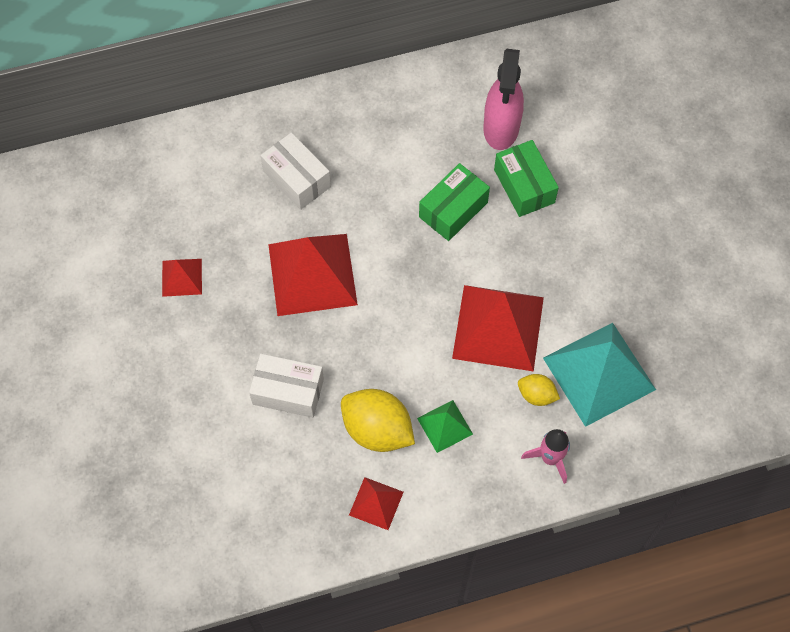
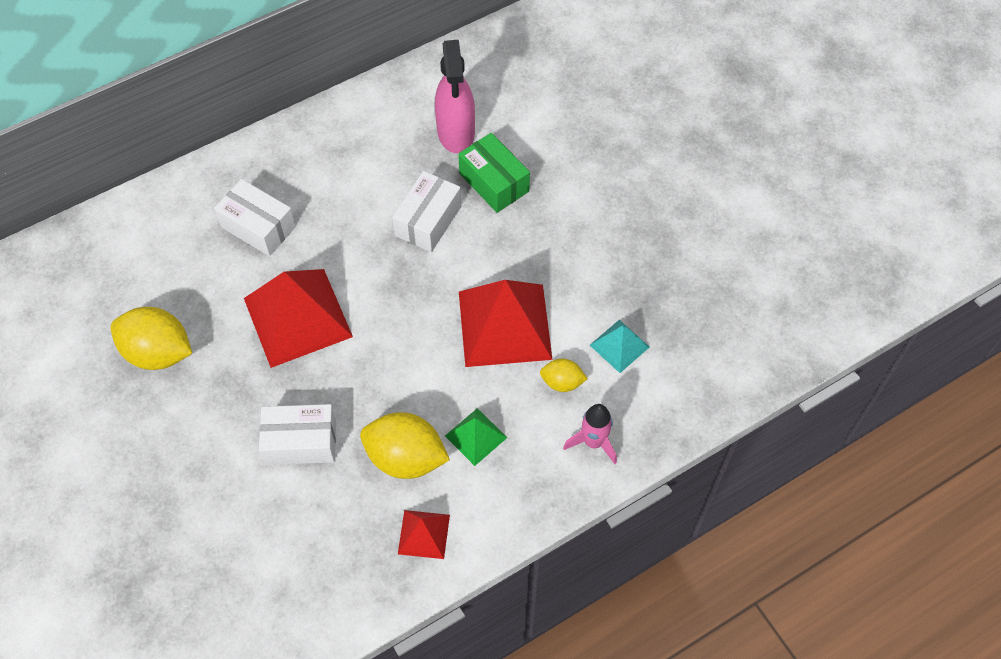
camera: 15 degrees left, 5 degrees down
red pyramid [162,259,202,297] -> yellow lemon [110,307,192,370]
green box [419,163,490,241] -> white box [392,171,462,252]
turquoise pyramid [543,323,656,427] -> turquoise pyramid [590,320,650,373], size x0.49

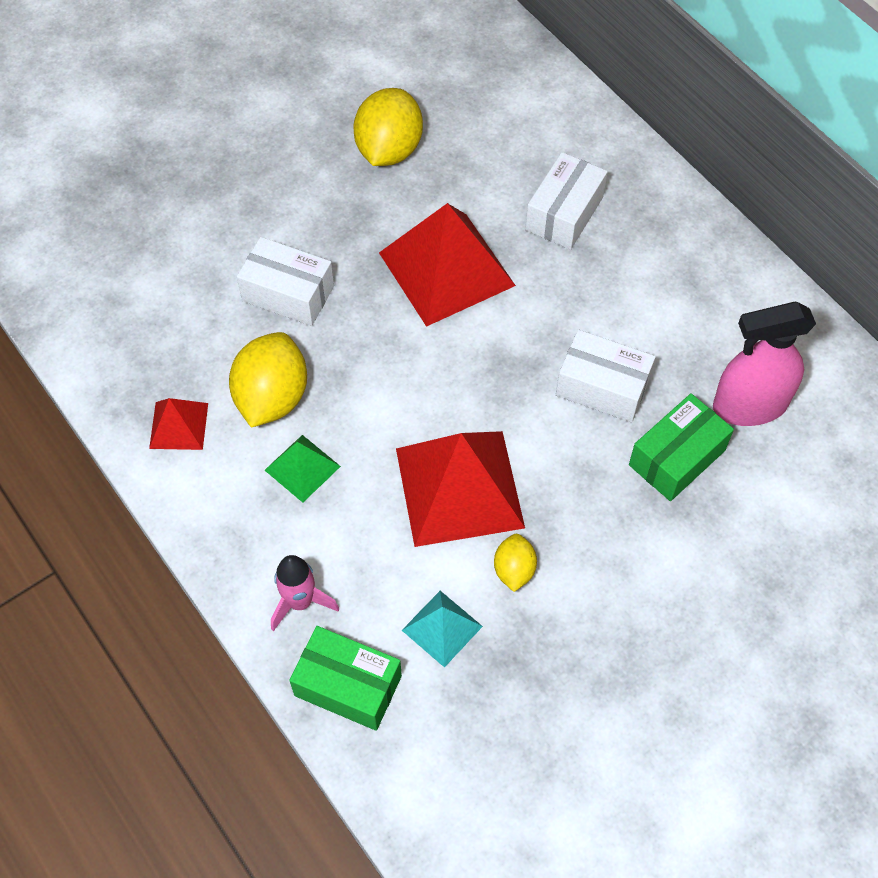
camera: 85 degrees right, 0 degrees up
white box [259,404,336,465] -> white box turned 60 degrees counterclockwise [237,237,334,326]
yellow lemon [540,359,588,392] -> yellow lemon moved to [494,534,537,592]
none -> green box [289,626,402,731]

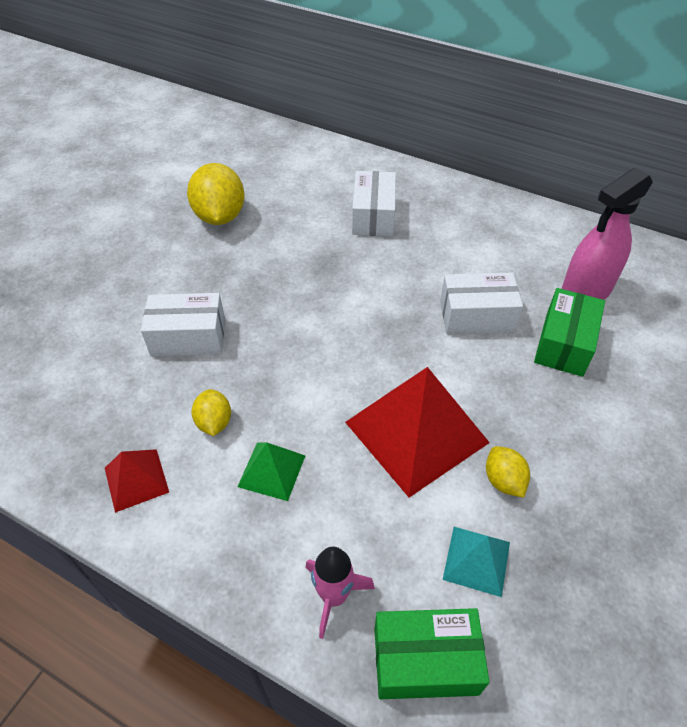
camera: 25 degrees left, 10 degrees down
yellow lemon [229,332,307,428] -> yellow lemon [191,389,231,436], size x0.53
red pyramid [379,203,516,327] -> none

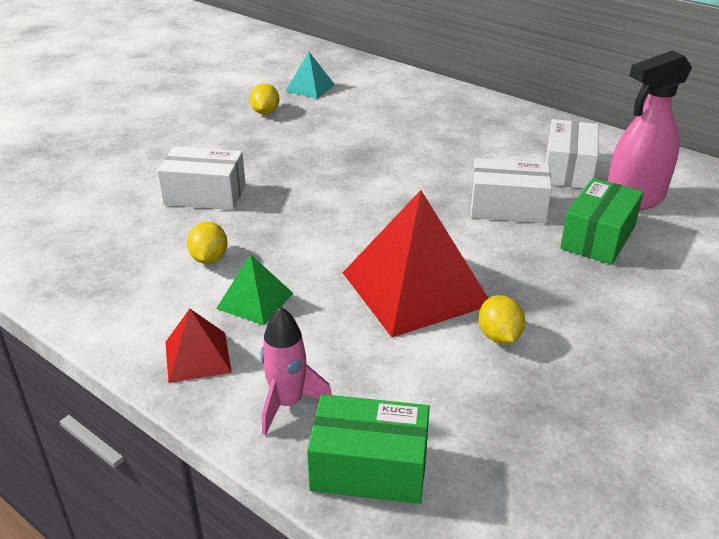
camera: 10 degrees right, 15 degrees down
red pyramid [105,449,169,513] -> red pyramid moved to [165,309,232,383]
yellow lemon [187,163,245,225] -> yellow lemon [250,83,280,115], size x0.53
white box [352,171,396,237] -> white box moved to [546,119,599,189]
turquoise pyramid [443,527,510,597] -> turquoise pyramid moved to [285,52,335,99]

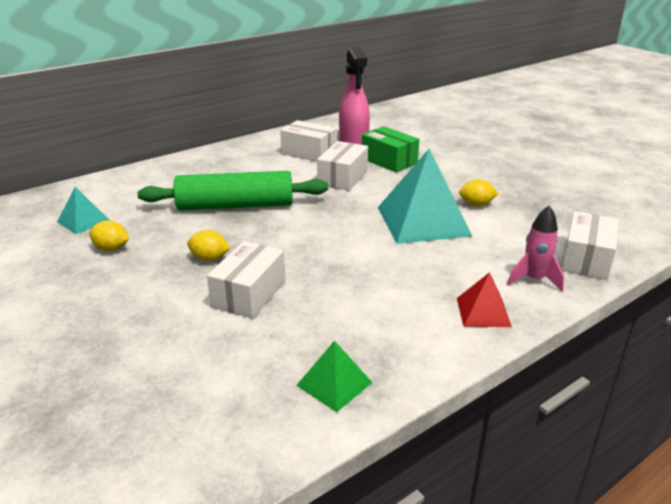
camera: 75 degrees left, 5 degrees down
yellow lemon [187,222,228,264] -> yellow lemon moved to [187,230,230,261]
green pyramid [216,254,293,325] -> green pyramid moved to [296,341,373,412]
green box [307,394,430,504] -> white box [561,211,619,280]
red pyramid [343,190,488,337] -> turquoise pyramid [378,149,473,244]
none -> green rolling pin [138,171,328,210]

